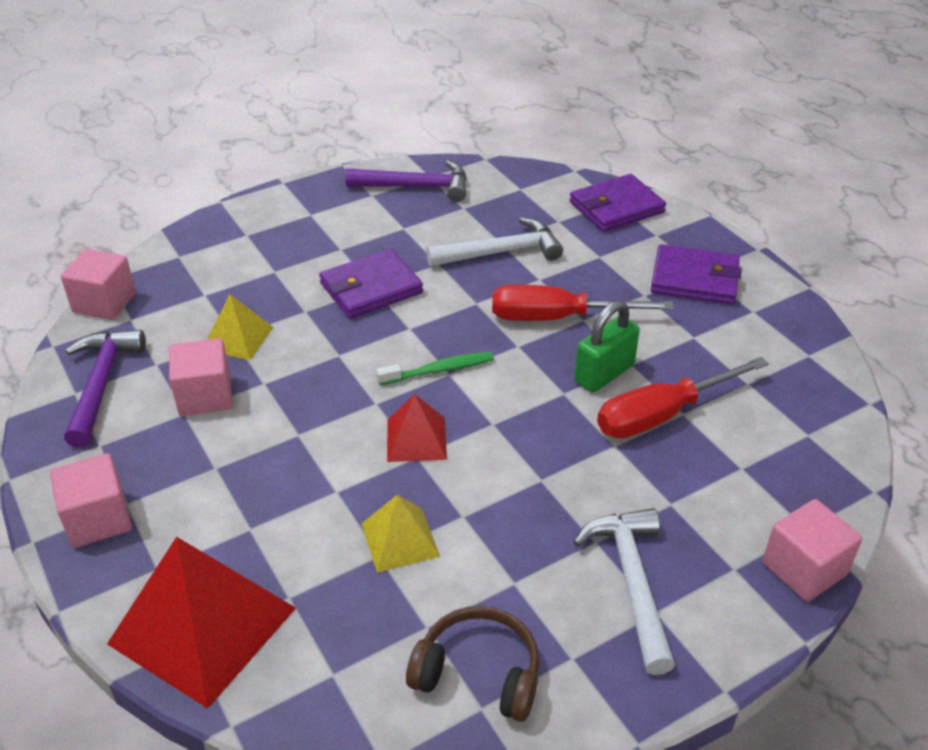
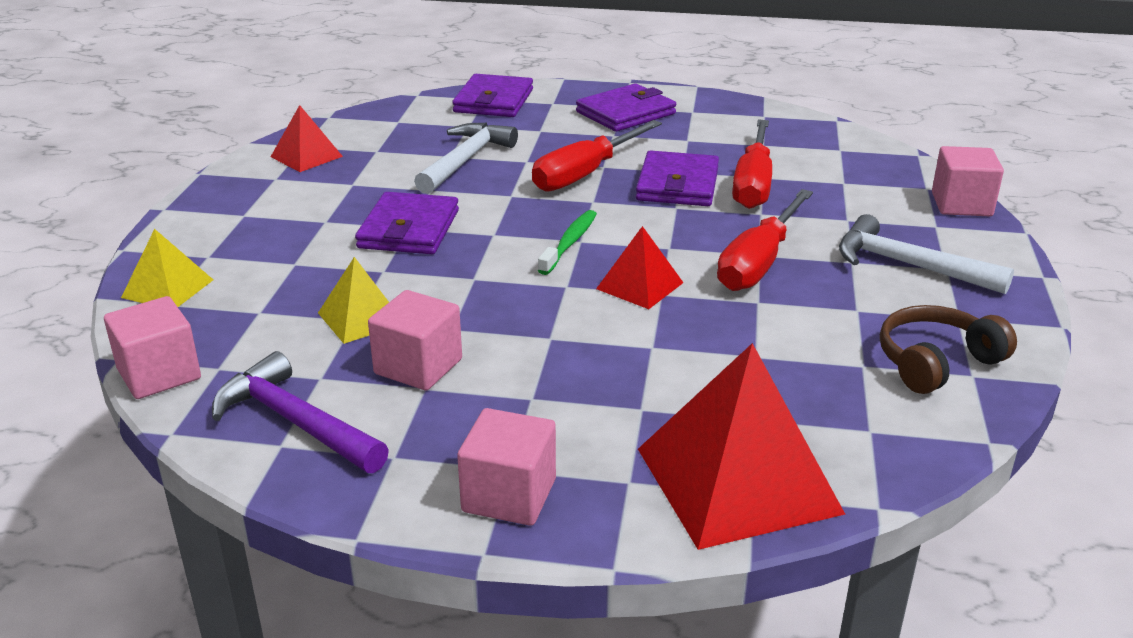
camera: 50 degrees left, 10 degrees down
purple hammer [345,160,467,202] -> red pyramid [271,105,343,172]
yellow pyramid [361,495,440,573] -> yellow pyramid moved to [121,229,213,307]
green padlock [574,300,640,393] -> purple wallet [636,150,719,206]
none -> red screwdriver [717,189,813,291]

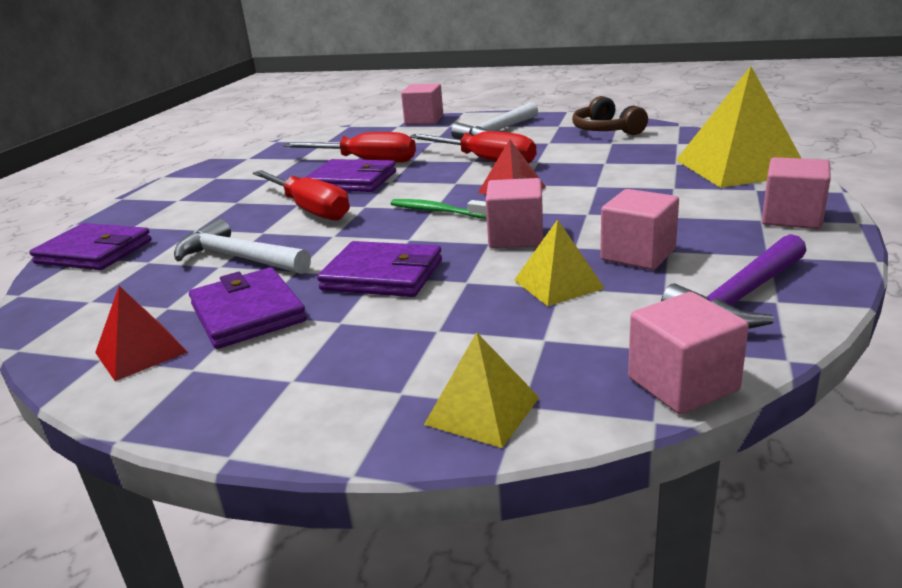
camera: 80 degrees left, 5 degrees down
purple wallet [576,83,676,132] -> purple wallet moved to [189,267,307,349]
red pyramid [638,343,845,550] -> yellow pyramid [676,66,801,188]
none -> pink cube [486,178,543,248]

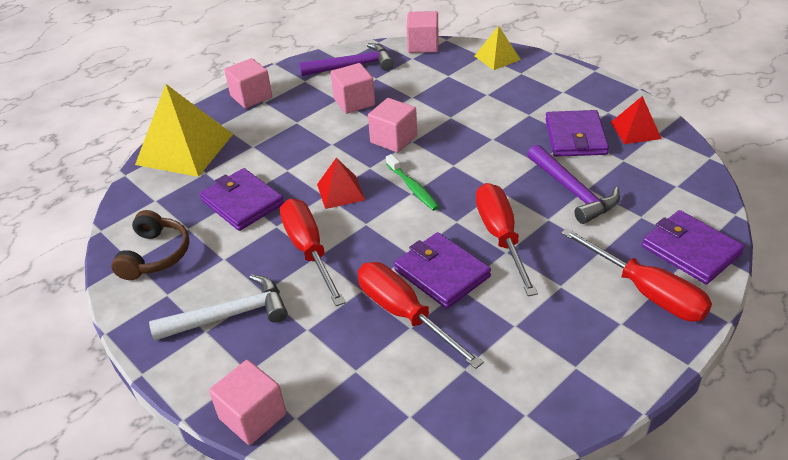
camera: 150 degrees left, 15 degrees up
white hammer [174,218,311,274] -> purple hammer [527,145,620,224]
purple wallet [317,241,442,297] -> purple wallet moved to [200,168,284,231]
yellow pyramid [514,219,605,306] -> none
none -> red screwdriver [561,228,712,322]

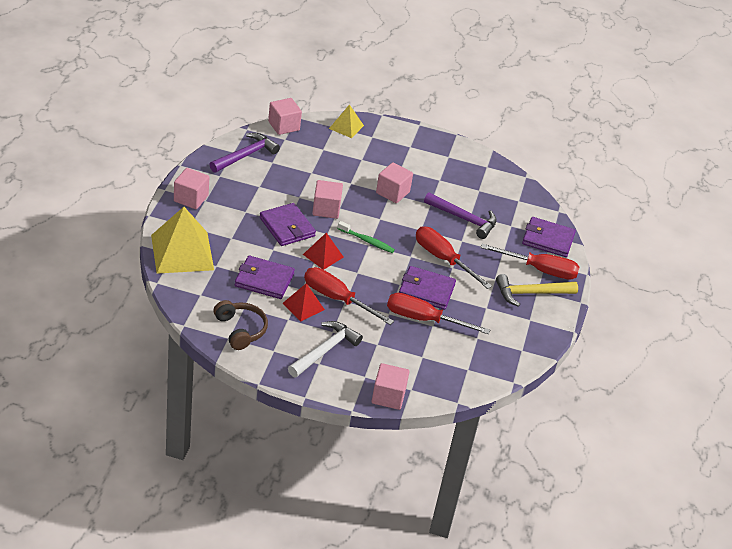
camera: 40 degrees left, 0 degrees up
pink cube [331,63,375,114] -> pink cube moved to [376,162,413,203]
purple wallet [545,110,609,157] -> purple wallet moved to [260,203,316,246]
red pyramid [611,96,662,144] -> red pyramid moved to [282,283,325,321]
none -> yellow hammer [496,274,578,307]

